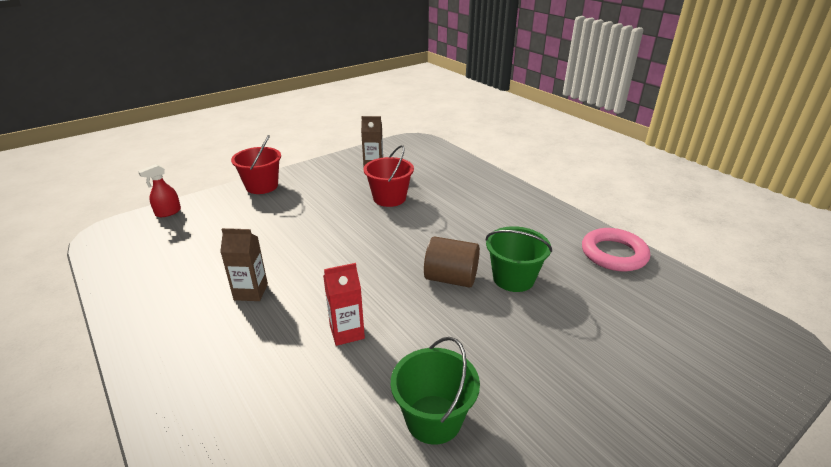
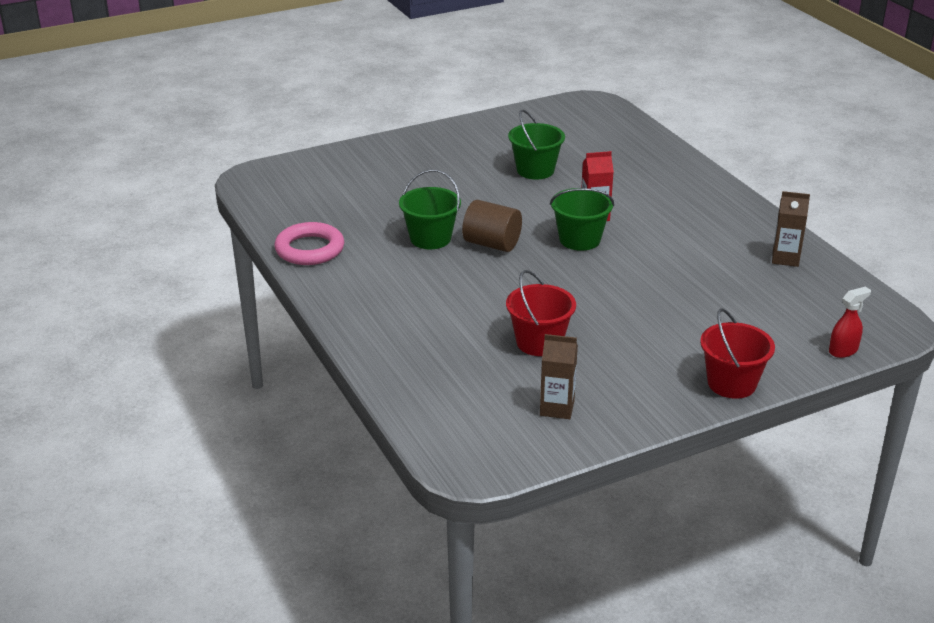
camera: 170 degrees left, 0 degrees up
brown carton [220,228,268,301] -> brown carton moved to [772,191,810,267]
none -> green bucket [550,188,614,251]

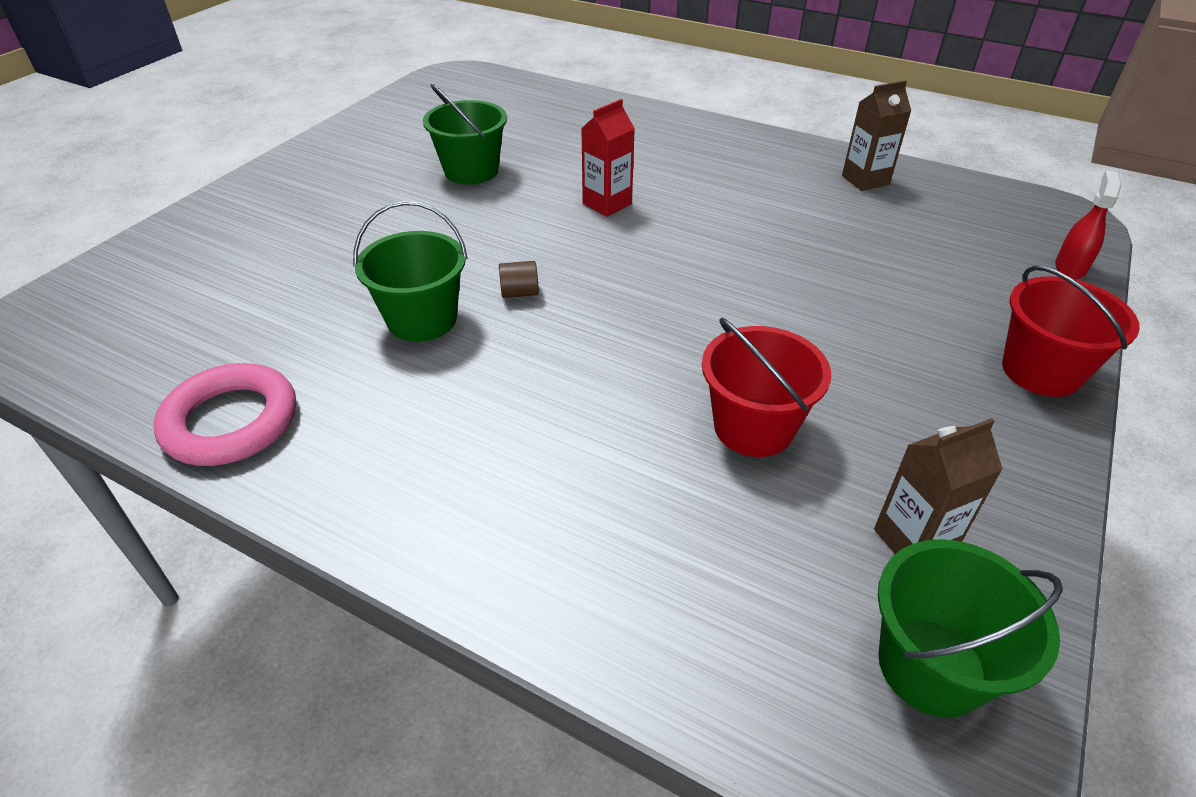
camera: 35 degrees left, 10 degrees up
brown cylinder [462,200,522,252] -> brown cylinder [499,261,539,298], size x0.49
green bucket [550,188,614,251] -> green bucket moved to [878,539,1063,718]

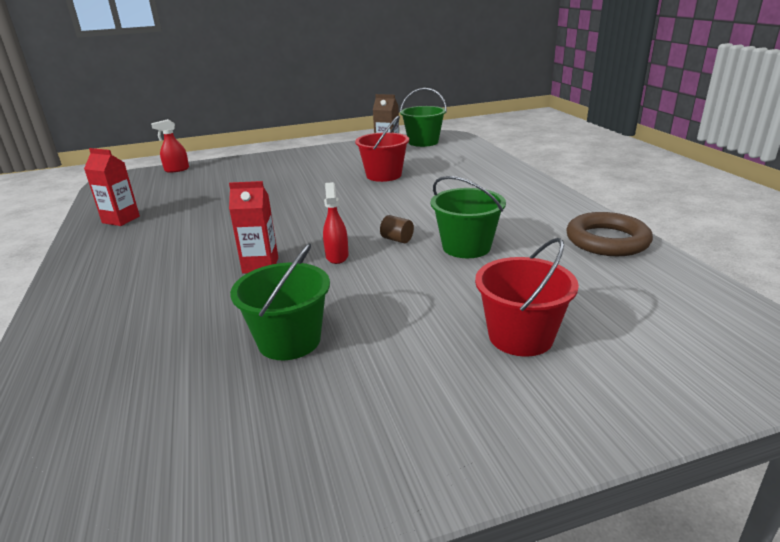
camera: 135 degrees left, 15 degrees down
pink ring [154,363,296,466] -> brown ring [566,212,653,256]
brown carton [842,80,911,191] -> red carton [84,148,140,226]
red bucket [1002,265,1140,397] -> red bucket moved to [475,238,579,357]
none -> red spray bottle [323,182,349,264]

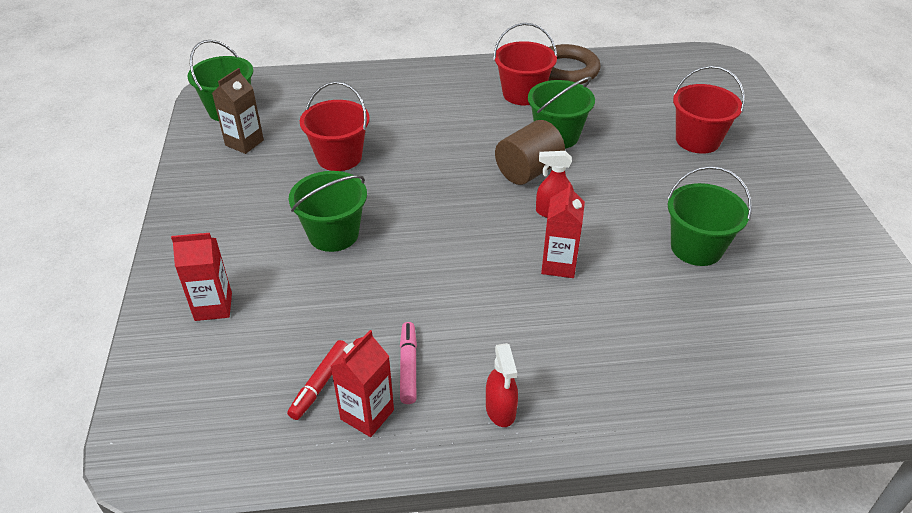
camera: 80 degrees left, 15 degrees up
red spray bottle [151,119,189,173] -> red spray bottle moved to [486,343,518,427]
brown cylinder [380,215,414,243] -> brown cylinder [495,120,565,185], size x2.05
none -> red carton [171,233,232,321]
none -> red marker [287,340,348,420]
none -> green bucket [289,171,367,252]
none -> pink marker [400,322,417,404]
none -> red bucket [493,23,557,105]

